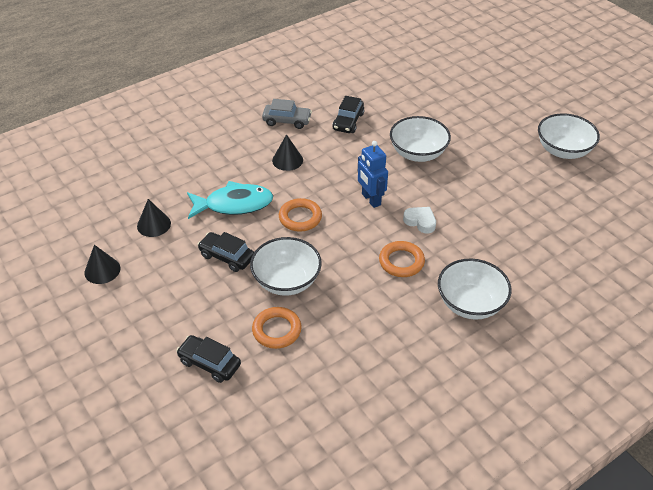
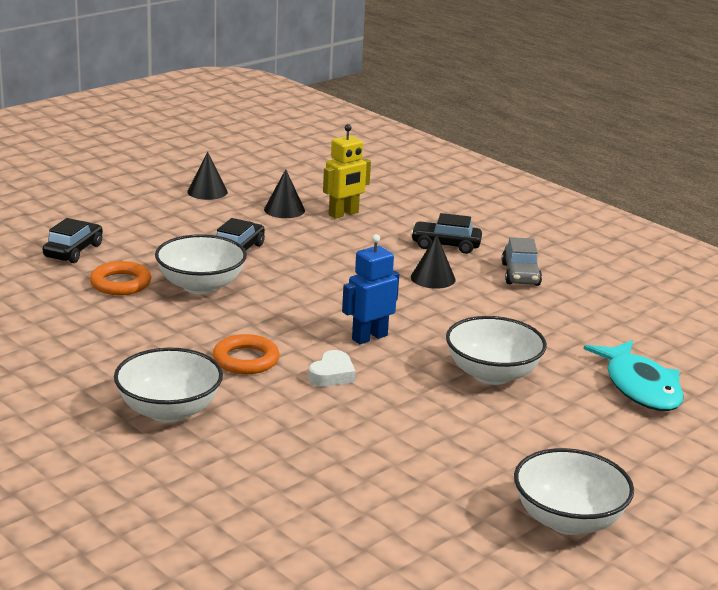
camera: 80 degrees right, 20 degrees down
turquoise fish [187,181,273,219] -> turquoise fish moved to [584,340,684,411]
orange ring [279,198,322,232] -> none
black car [332,96,364,133] -> black car moved to [411,213,482,254]
none -> yellow robot [323,124,371,219]

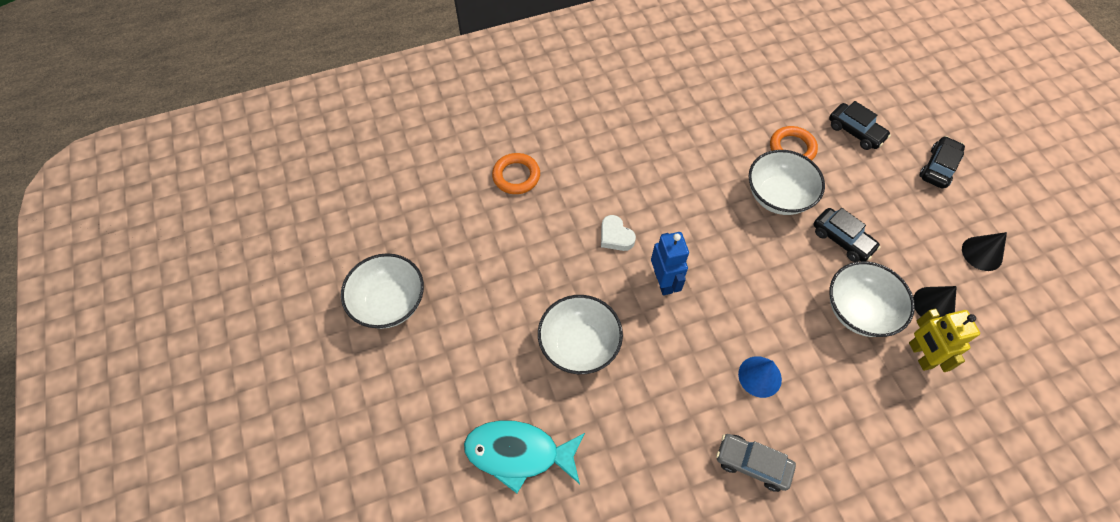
camera: 115 degrees right, 35 degrees up
white bowl [114,348,223,422] -> white bowl moved to [830,261,915,337]
orange ring [213,334,280,374] -> orange ring moved to [492,153,540,194]
black car [411,213,482,254] -> black car moved to [919,136,965,189]
black cone [411,235,455,289] -> blue cone [738,356,782,398]

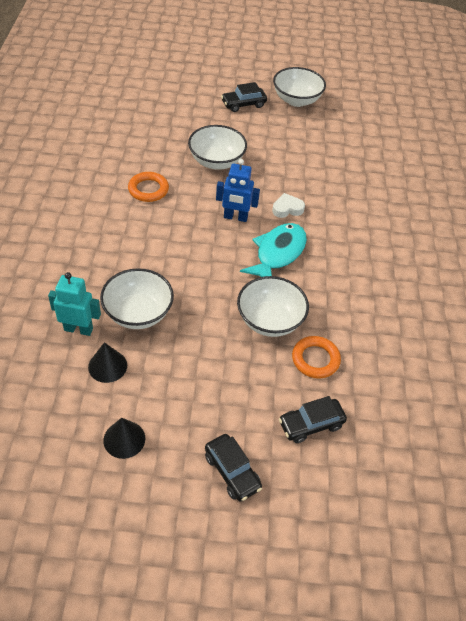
camera: 110 degrees right, 10 degrees down
turquoise fish [464,420,585,493] -> turquoise fish moved to [240,223,307,277]
orange ring [492,153,540,194] -> orange ring moved to [128,172,169,202]
grey car [716,434,796,492] -> none
blue cone [738,356,782,398] -> none
black car [814,208,881,262] -> black car moved to [221,82,267,112]
yellow robot [909,309,980,372] -> turquoise robot [48,272,101,336]

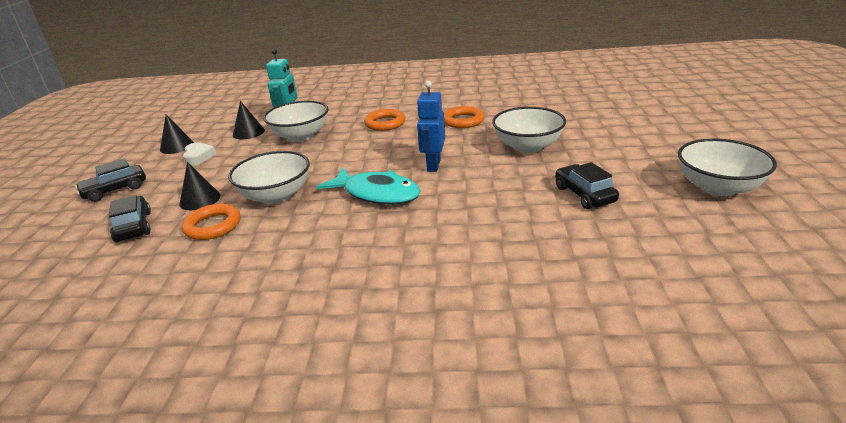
camera: 95 degrees right, 20 degrees down
black car [221,82,267,112] -> black car moved to [555,162,619,209]
white heart [272,193,305,218] -> white heart moved to [183,142,216,166]
none -> black cone [180,162,221,210]
none -> orange ring [364,109,406,131]

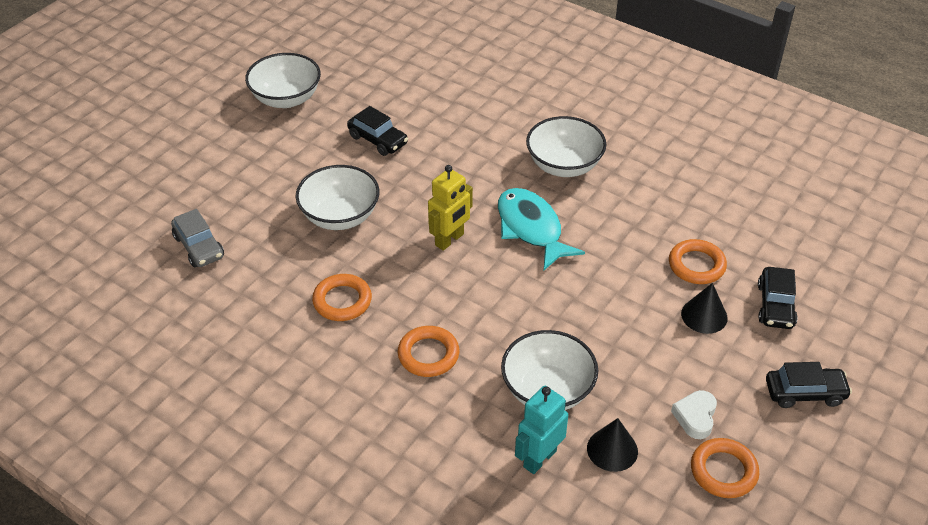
camera: 150 degrees left, 15 degrees up
black cone [160,114,194,154] -> orange ring [691,438,759,498]
white bowl [228,151,310,204] -> white bowl moved to [526,116,606,177]
blue robot [417,81,445,172] -> yellow robot [428,165,473,251]
black car [555,162,619,209] -> black car turned 60 degrees counterclockwise [347,106,408,156]
none -> grey car [171,209,224,267]

